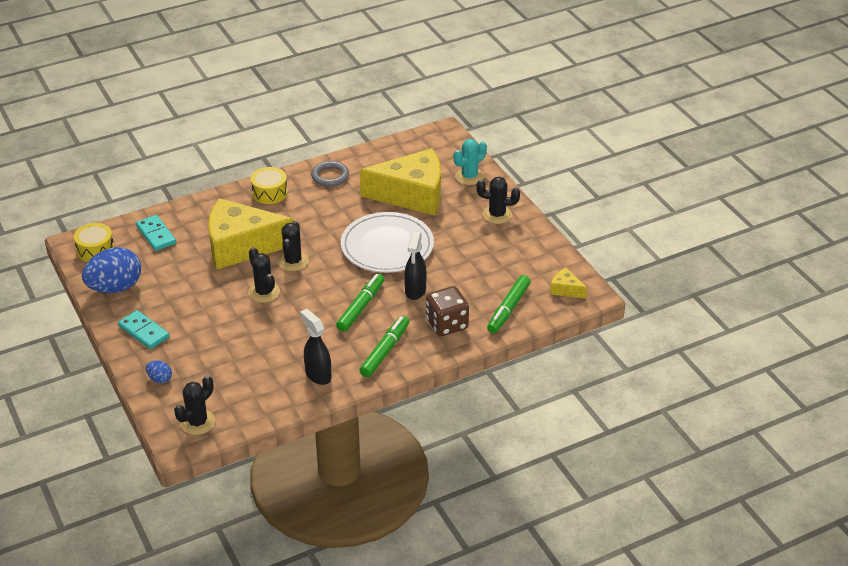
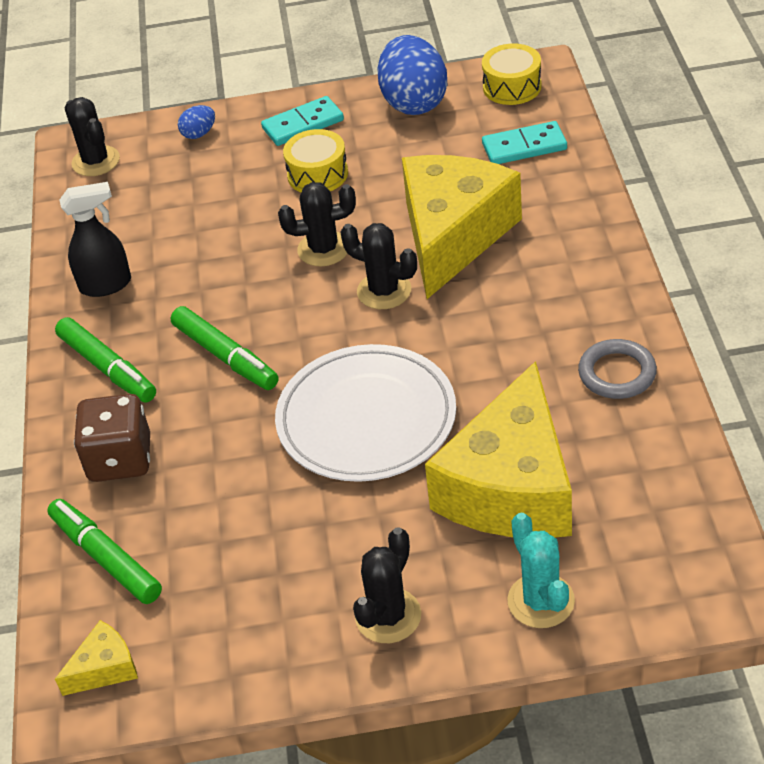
camera: 115 degrees right, 5 degrees up
yellow drum [251,167,288,204] -> yellow drum moved to [283,129,348,193]
black spray bottle [404,232,427,300] -> none

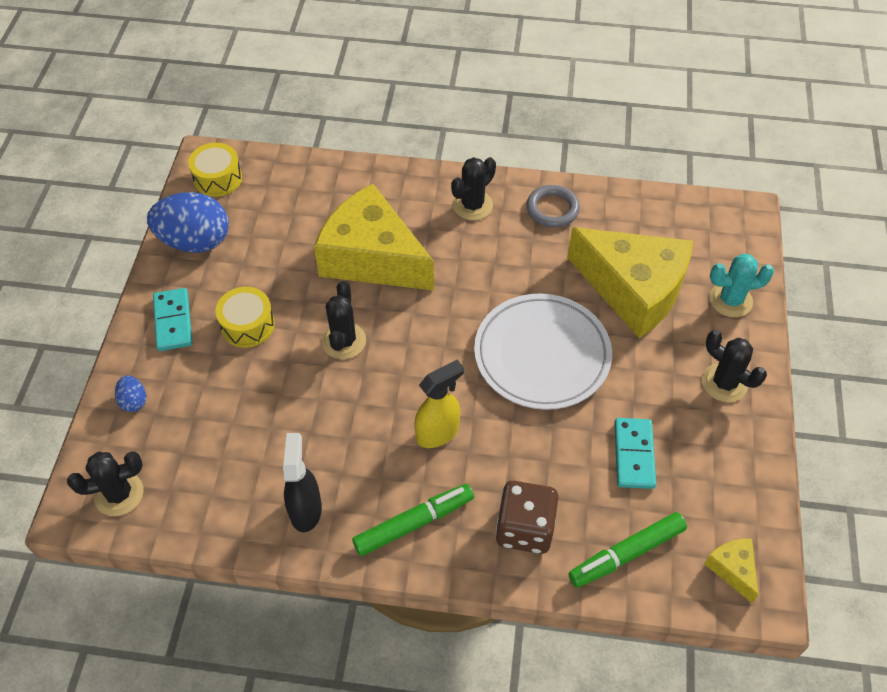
camera: 80 degrees left, 10 degrees up
green marker [171,306,278,390] -> yellow spray bottle [415,360,464,448]
black cactus [341,223,417,309] -> black cactus moved to [451,157,496,220]
turquoise domino [482,121,567,164] -> turquoise domino moved to [614,418,656,489]

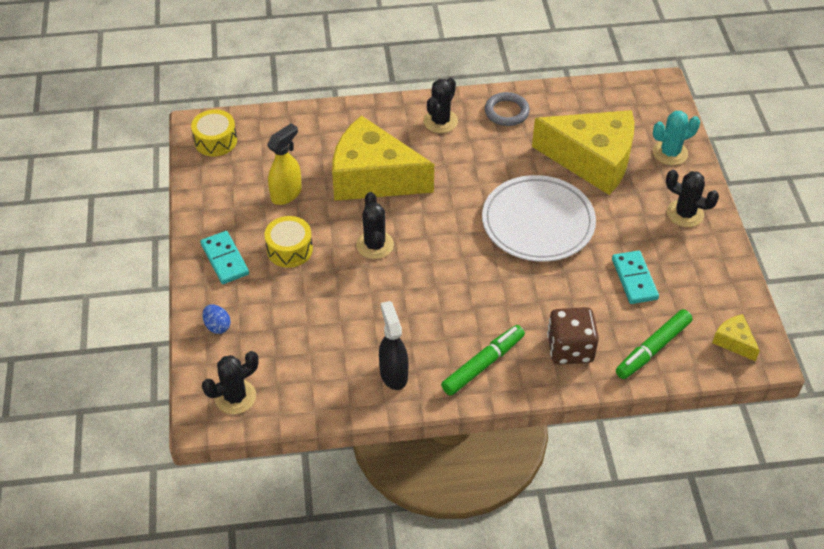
camera: 15 degrees left, 5 degrees down
blue egg [147,192,229,253] -> none
yellow spray bottle [415,360,464,448] -> yellow spray bottle moved to [267,123,302,205]

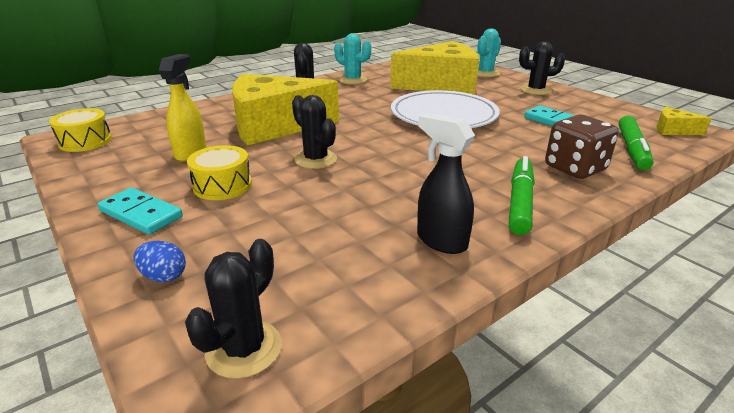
camera: 30 degrees left, 20 degrees down
grey ring [485,92,530,126] -> turquoise cactus [334,34,371,84]

